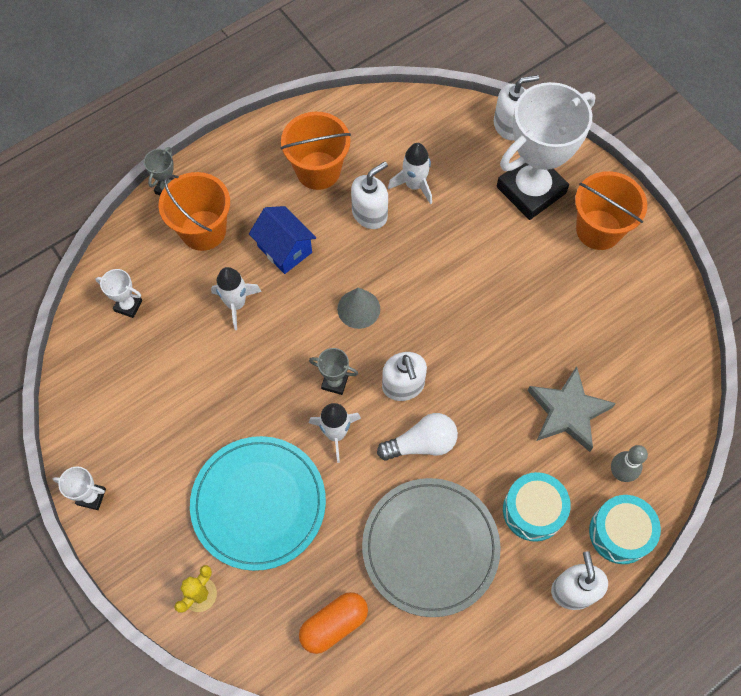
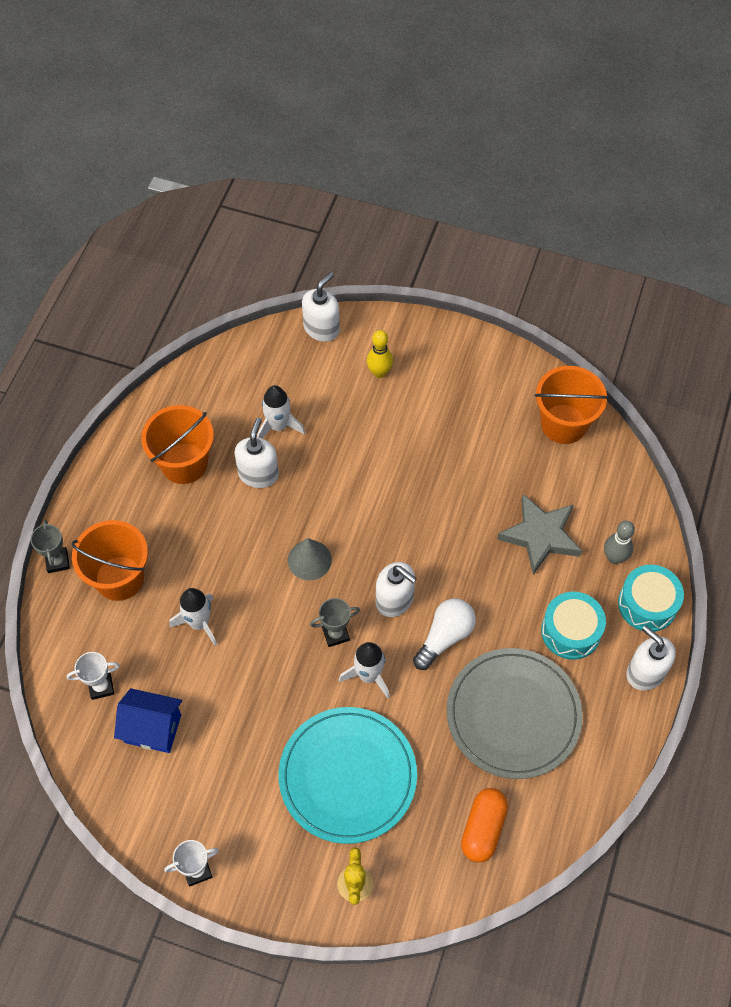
camera: 35 degrees left, 5 degrees down
blue house [249,206,316,274] -> blue house moved to [114,688,182,753]
white trophy [497,82,596,220] -> yellow bowling pin [367,330,393,378]
orange bucket [575,171,647,250] -> orange bucket moved to [535,366,609,444]

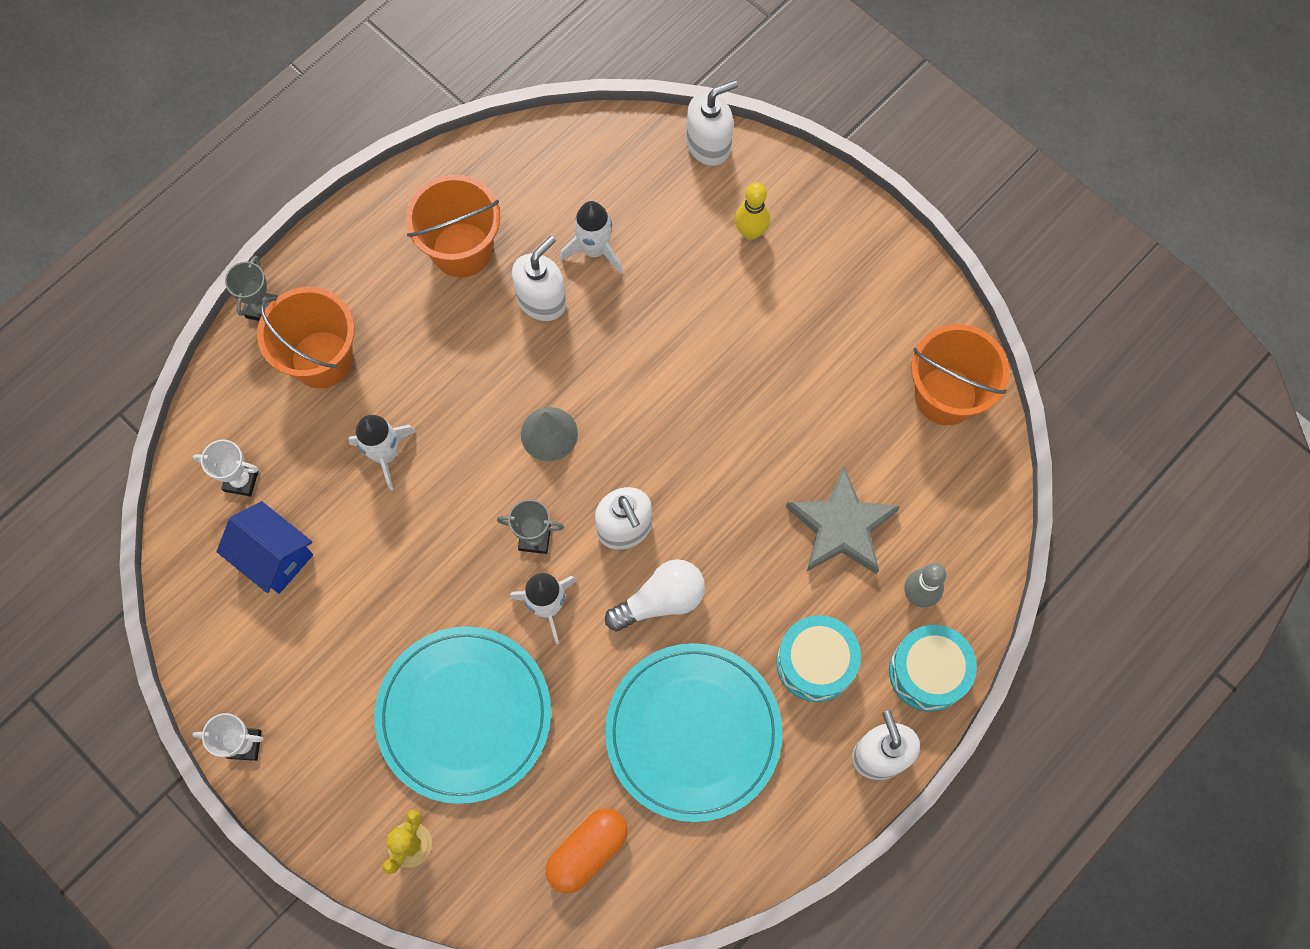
camera: 25 degrees right, 10 degrees up
grey plate [447,648,583,779] -> turquoise plate [605,643,783,822]

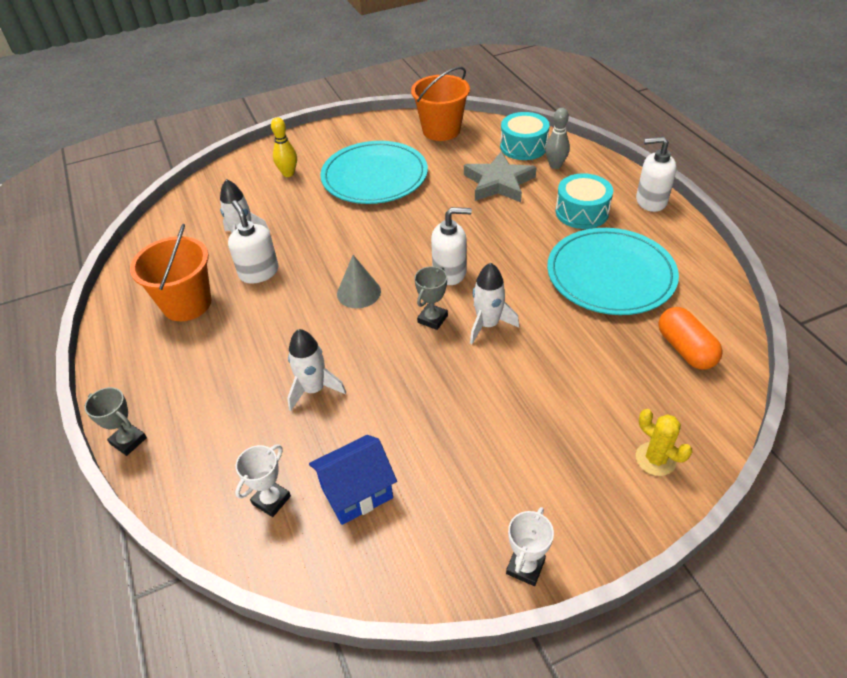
camera: 65 degrees left, 25 degrees down
orange bucket [257,287,355,388] -> none
turquoise plate [374,626,551,804] -> turquoise plate moved to [320,141,428,204]
white light bulb [605,559,705,631] -> none
white soap dispenser [686,80,738,166] -> none
turquoise drum [889,625,977,712] -> turquoise drum moved to [500,112,550,160]

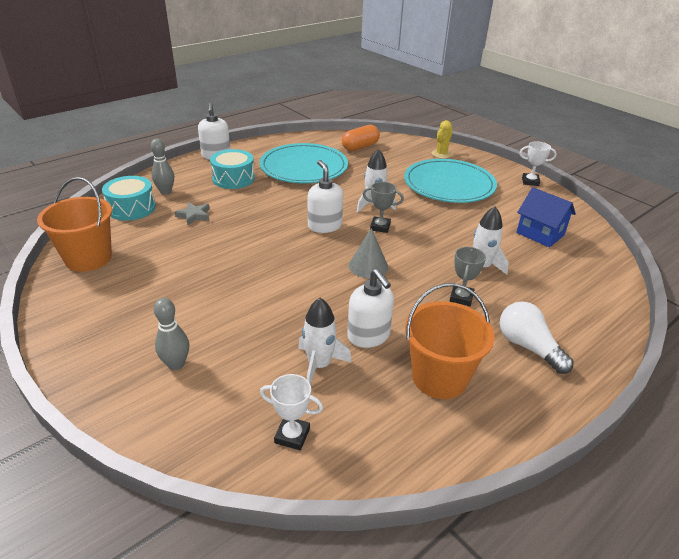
camera: 110 degrees left, 10 degrees down
grey trophy [84,387,147,456] -> grey trophy moved to [450,247,486,306]
white soap dispenser [228,200,278,284] -> white soap dispenser turned 75 degrees counterclockwise [347,269,394,348]
white trophy [235,444,291,517] -> white trophy moved to [260,374,323,450]
yellow bowling pin [271,117,297,177] -> grey bowling pin [154,298,189,370]
turquoise plate [320,141,428,204] -> turquoise plate moved to [404,159,497,203]
grey star [464,152,537,202] -> grey star [174,202,210,225], size x0.52
none -> white light bulb [500,302,574,374]

